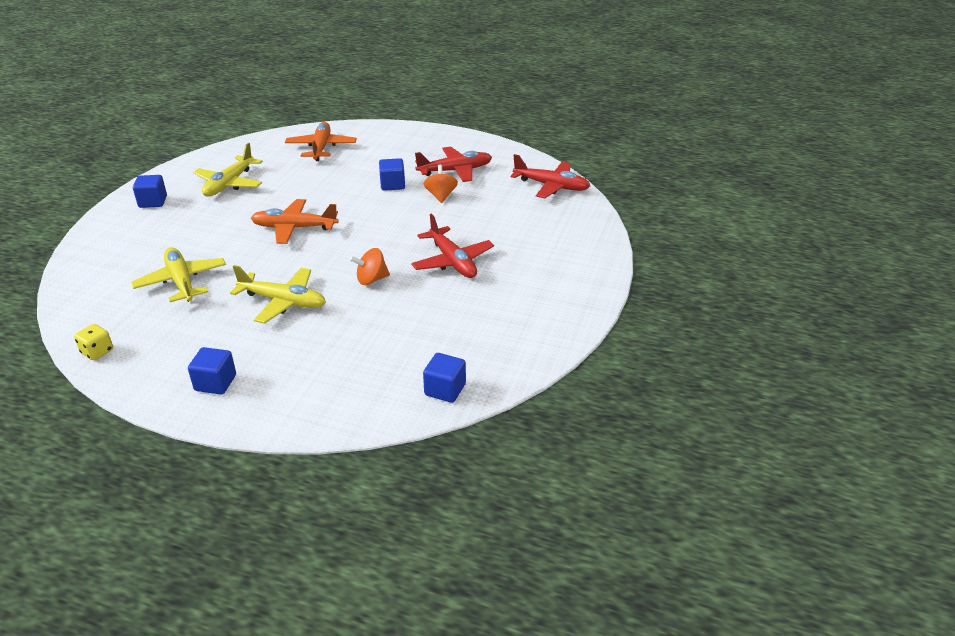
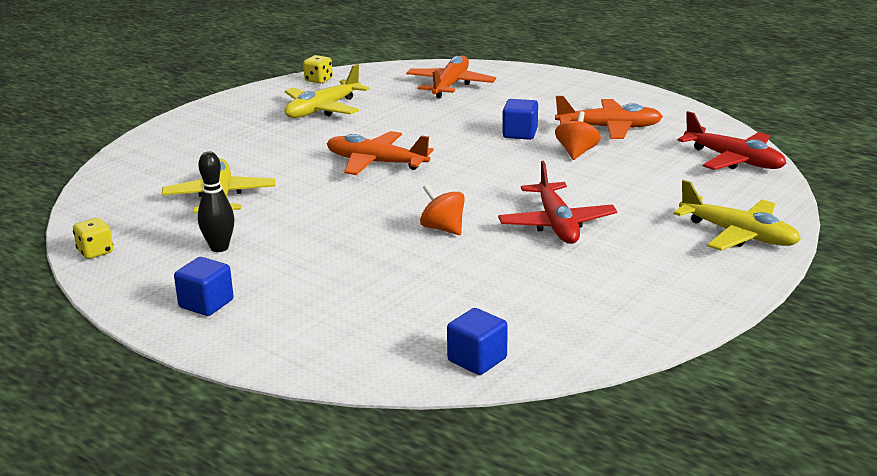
camera: 20 degrees right, 10 degrees down
blue cube [133,175,167,208] -> none
yellow plane [230,265,326,324] -> yellow plane moved to [673,180,801,251]
orange spinning top [349,248,390,285] -> orange spinning top turned 45 degrees clockwise [420,184,465,235]
red plane [415,146,492,182] -> orange plane [555,96,663,139]
none -> black bowling pin [198,151,234,252]
none -> yellow dice [303,55,333,84]

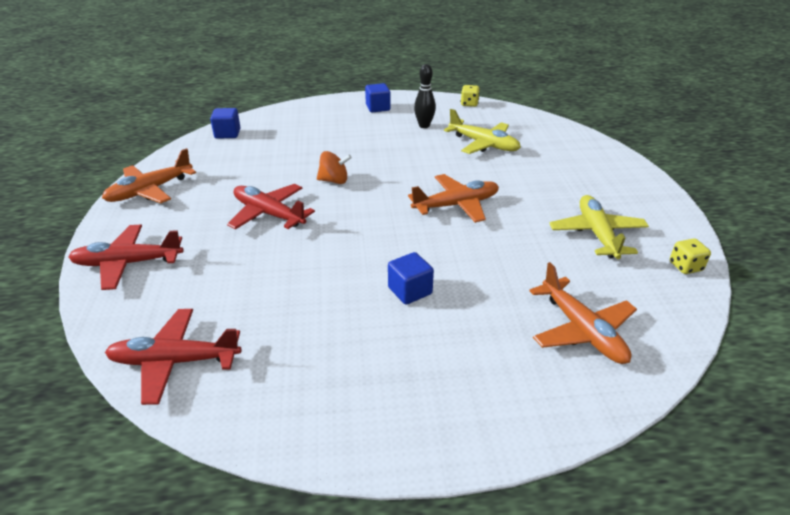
camera: 135 degrees right, 10 degrees up
orange plane [555,96,663,139] -> orange plane moved to [102,148,196,203]
orange spinning top [555,111,601,160] -> none
yellow plane [673,180,801,251] -> red plane [69,225,184,290]

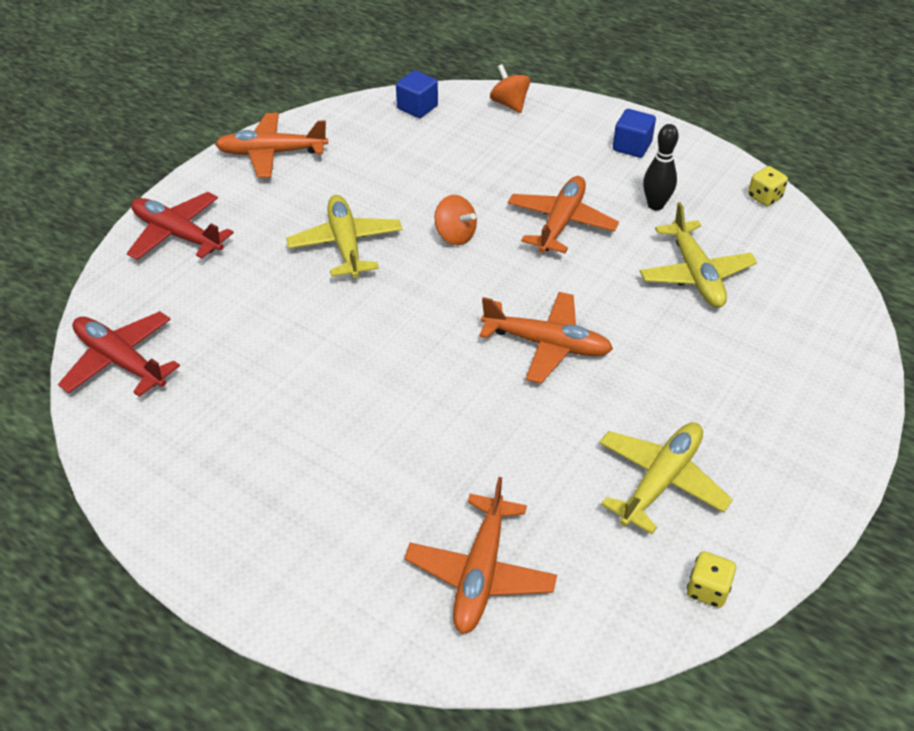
camera: 40 degrees right, 10 degrees up
red plane [227,184,315,230] -> yellow plane [286,195,402,278]
blue cube [388,252,434,305] -> none
none -> orange spinning top [490,64,530,113]
none -> orange plane [508,176,619,253]

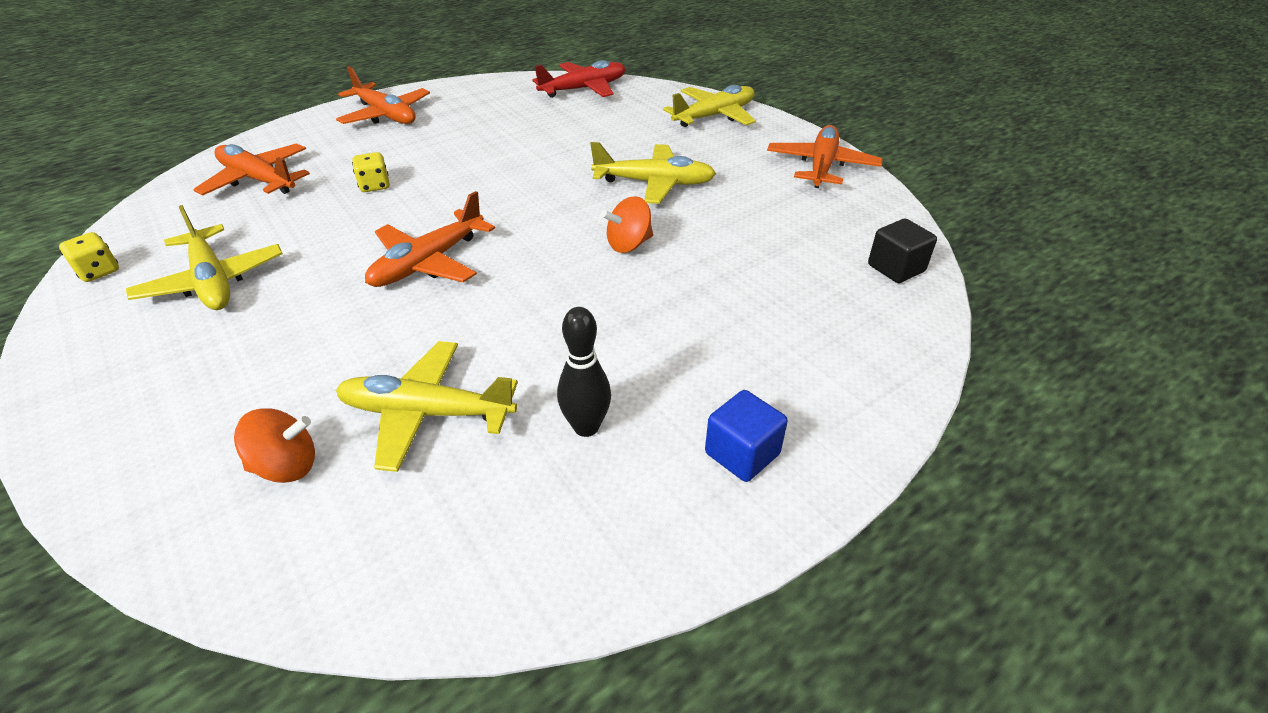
camera: 110 degrees right, 5 degrees down
red plane [127,192,234,260] -> yellow plane [663,85,756,127]
blue cube [396,70,438,118] -> black cube [868,218,937,283]
orange spinning top [490,64,530,113] -> orange spinning top moved to [234,408,315,483]
orange plane [508,176,619,253] -> orange plane moved to [336,66,430,124]
yellow dice [748,166,788,206] -> yellow dice moved to [352,152,389,192]

